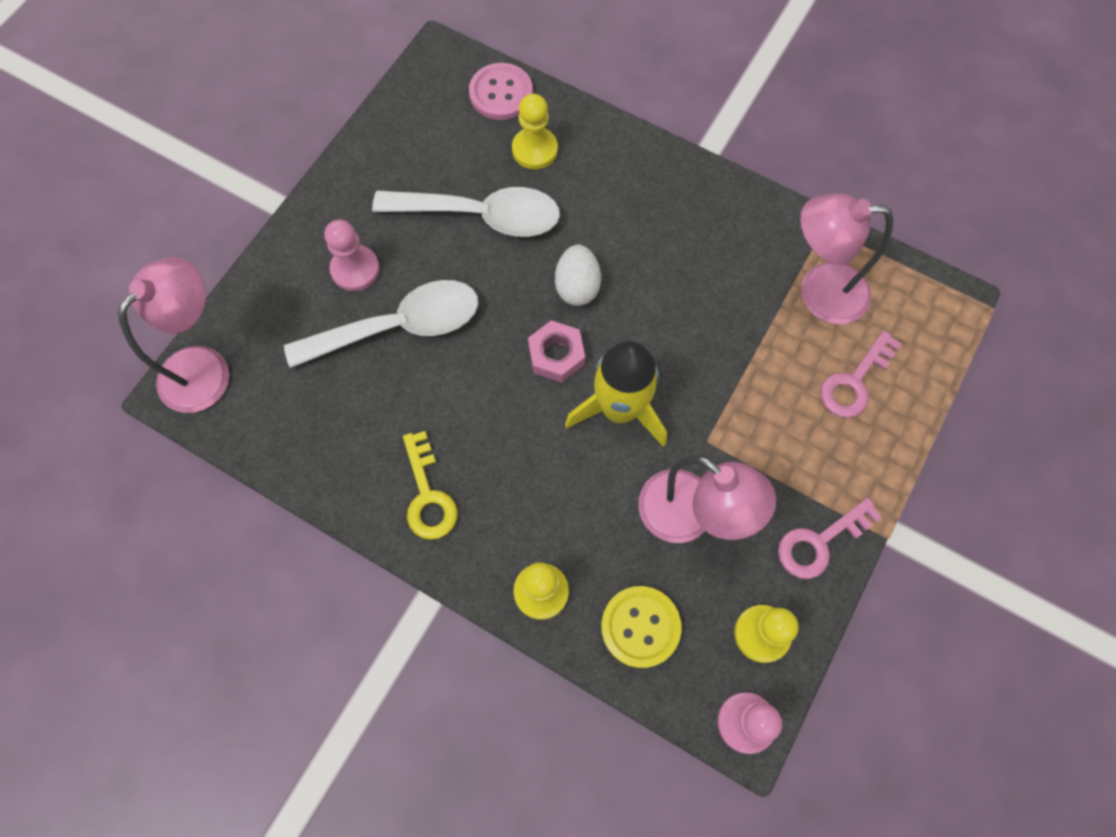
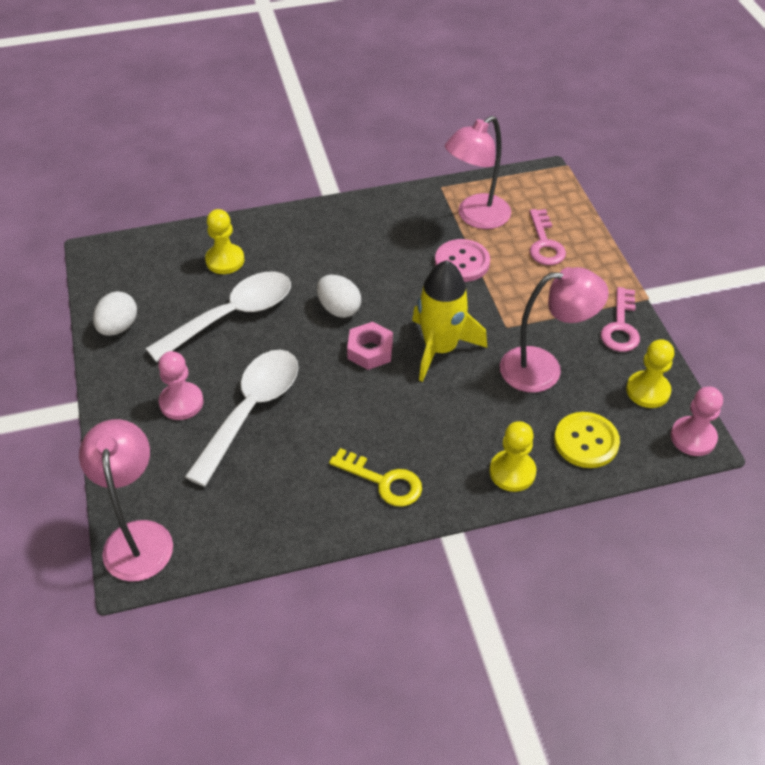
camera: 45 degrees left, 20 degrees down
pink button [469,63,533,120] -> pink button moved to [435,239,490,282]
none -> white egg [93,291,137,336]

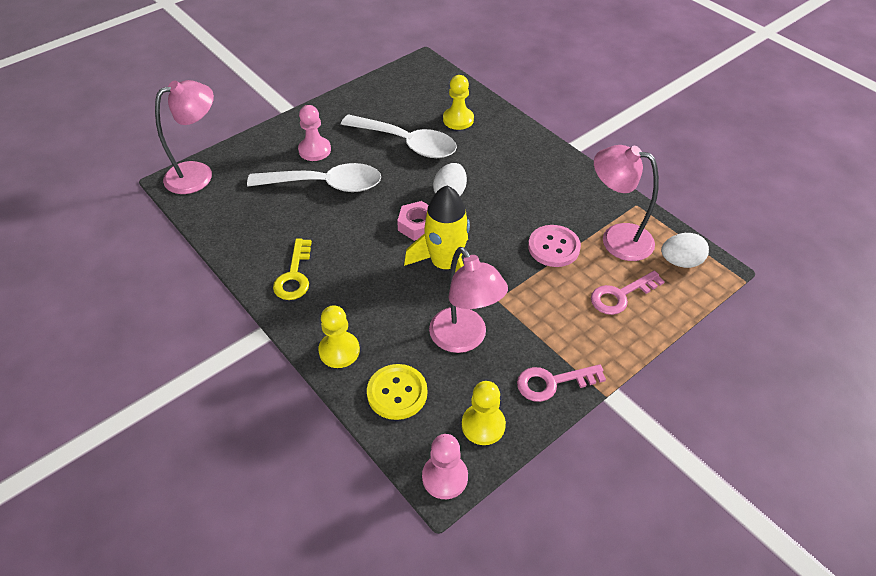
camera: 65 degrees right, 0 degrees up
white egg [93,291,137,336] -> white egg moved to [661,233,709,268]

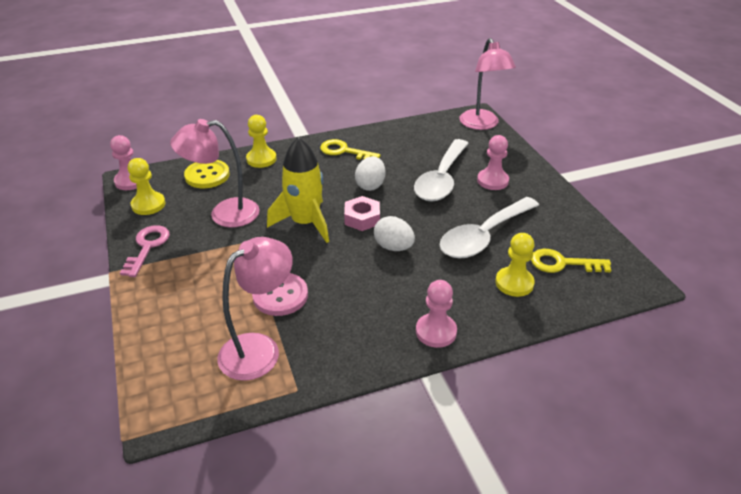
camera: 110 degrees right, 10 degrees down
pink key [591,271,665,315] -> none
white egg [661,233,709,268] -> white egg moved to [355,156,386,191]
none -> pink pawn [416,280,457,348]
none -> yellow key [531,249,611,273]

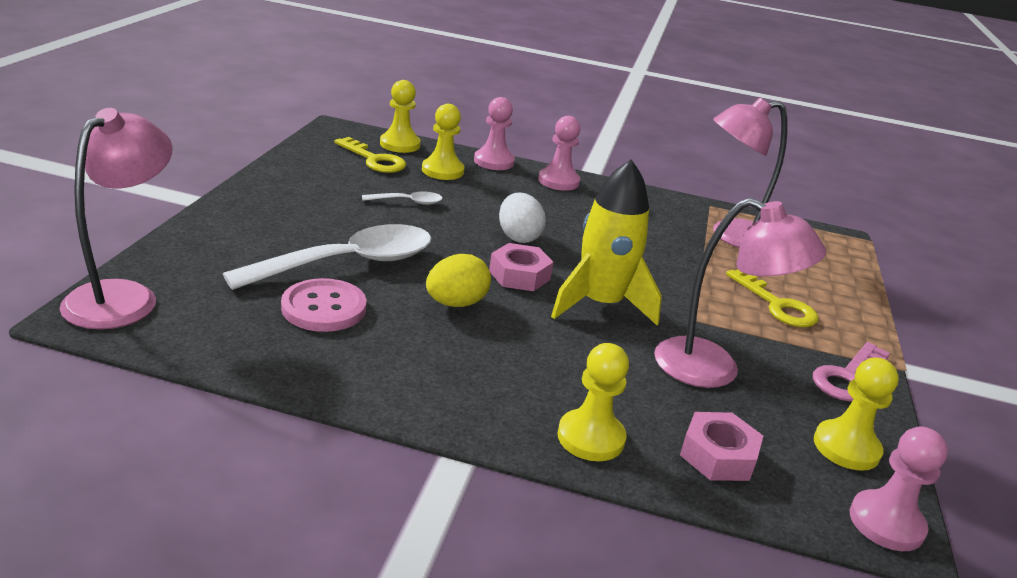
camera: 150 degrees left, 10 degrees down
yellow button [184,160,230,188] -> pink nut [680,412,763,481]
pink button [252,273,308,316] -> pink button moved to [281,278,366,332]
yellow key [320,139,381,160] -> yellow key moved to [726,270,819,327]
white egg [355,156,386,191] -> yellow egg [426,254,491,307]
white spoon [440,197,539,259] -> white spoon [362,191,443,205], size x0.44
pink pawn [477,135,509,190] -> pink pawn moved to [474,97,515,170]
none -> yellow pawn [380,80,421,153]

